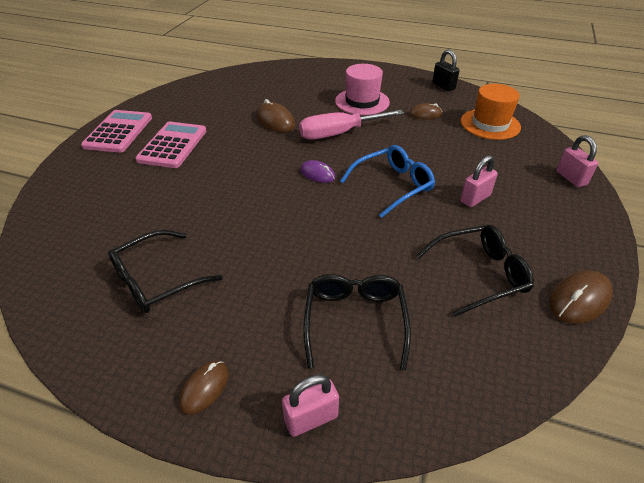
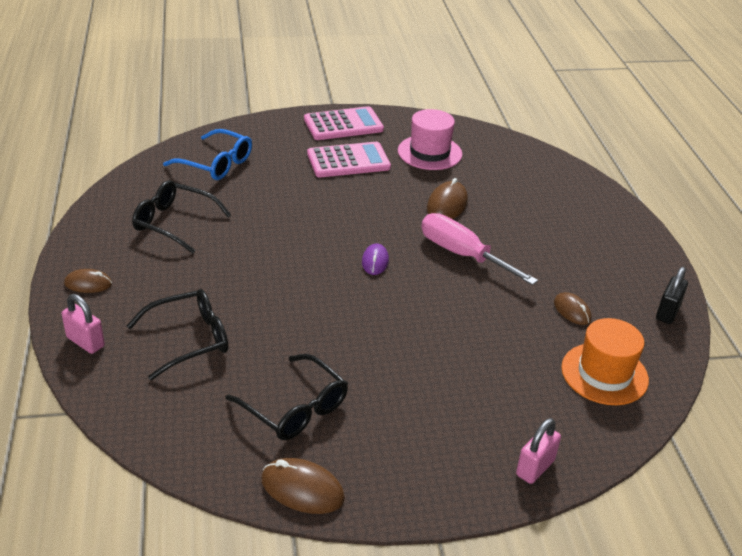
camera: 60 degrees right, 5 degrees down
pink hat [335,64,390,115] -> pink hat moved to [398,109,462,170]
blue glasses [340,145,435,218] -> blue glasses moved to [163,129,252,180]
pink padlock [460,155,498,207] -> none

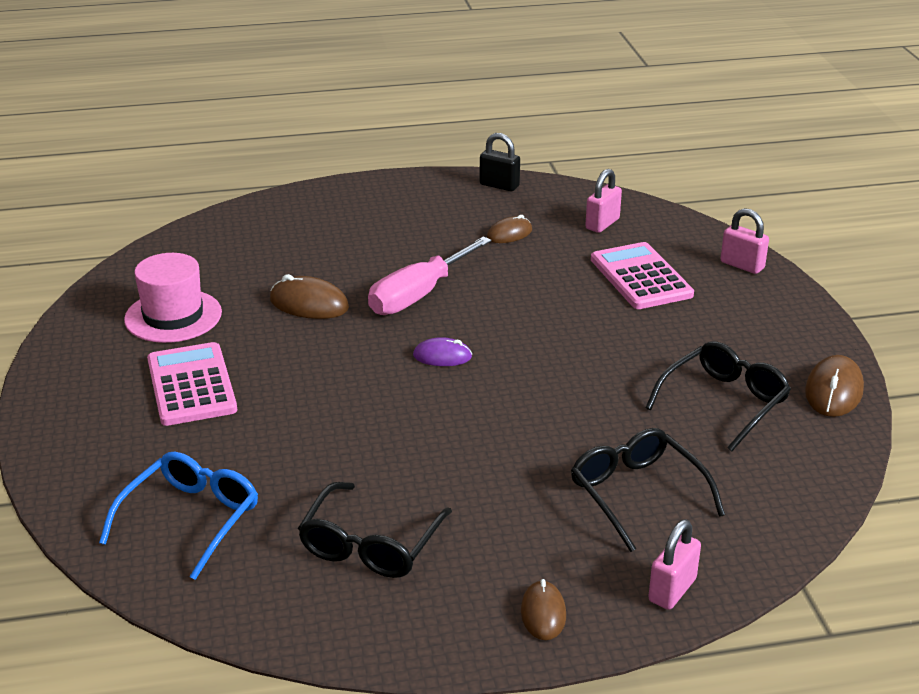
camera: 90 degrees left, 5 degrees down
pink calculator [304,106,384,140] -> pink calculator moved to [591,242,694,309]
orange hat [561,318,649,405] -> pink padlock [585,169,622,233]

